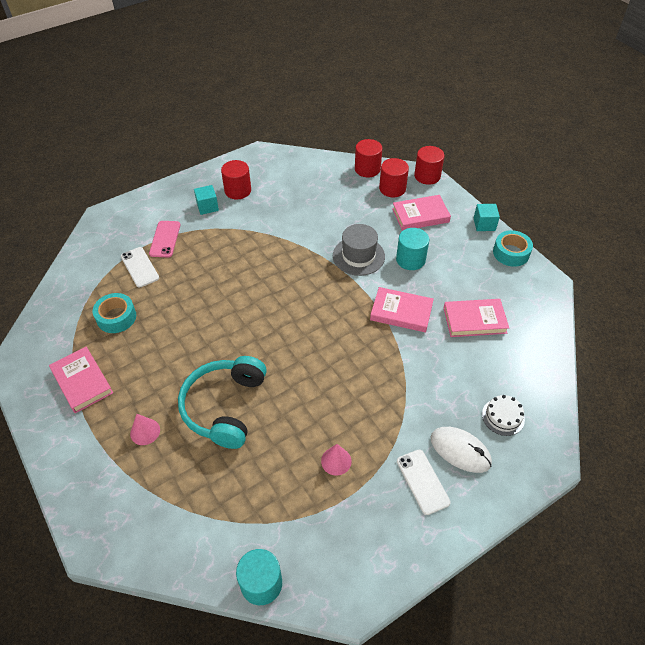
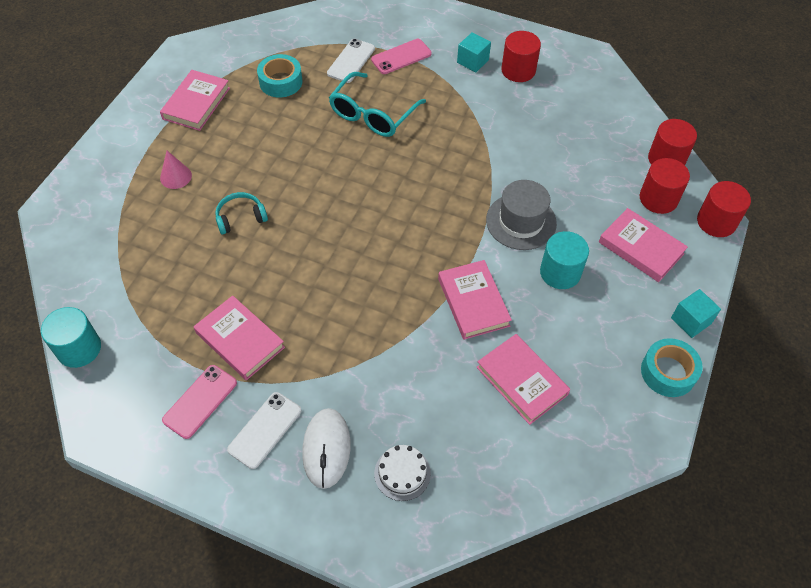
camera: 55 degrees right, 5 degrees up
turquoise headphones [178,356,267,449] -> turquoise headphones [215,192,268,234], size x0.48
pink cone [321,444,352,475] -> pink book [194,296,285,380]
none -> pink phone [162,365,237,439]
none -> turquoise glasses [329,72,426,137]

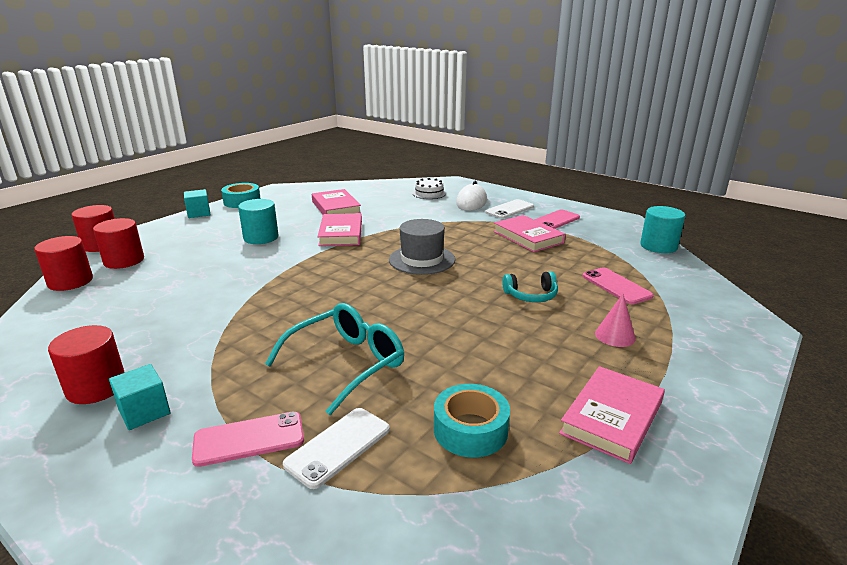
camera: 165 degrees left, 30 degrees down
grey hat [486,180,557,250] -> grey hat moved to [389,219,455,275]
pink book [599,208,688,282] -> none
none -> pink phone [583,267,654,304]

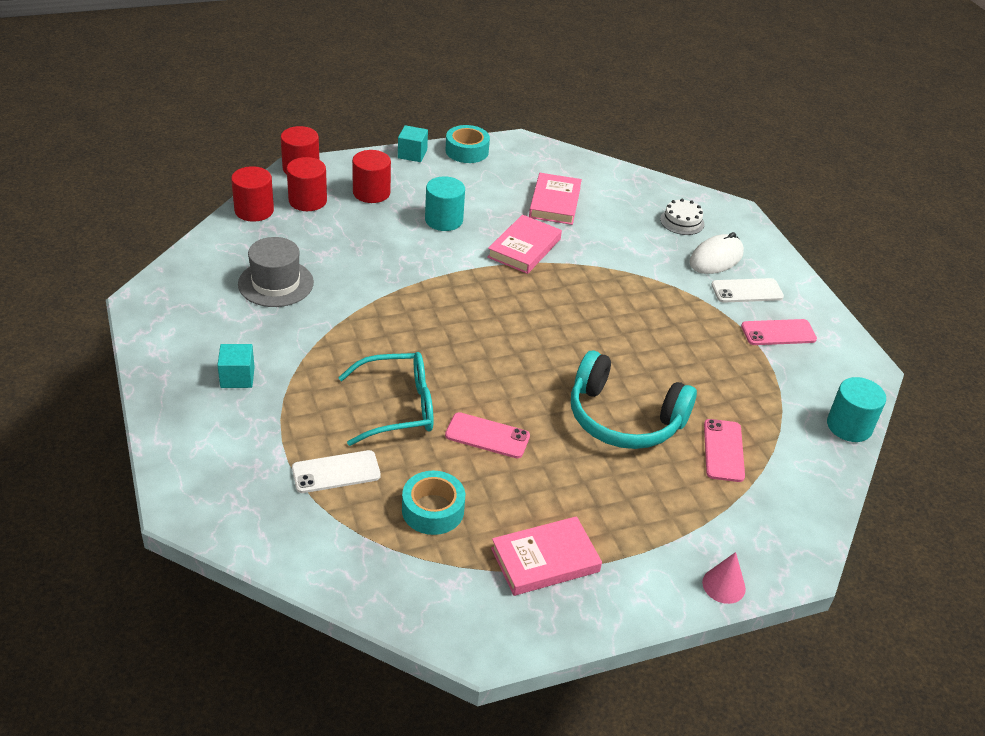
camera: 30 degrees right, 15 degrees up
red cylinder [48,325,125,404] -> red cylinder moved to [352,150,391,203]
pink phone [192,412,304,467] -> pink phone moved to [445,412,530,458]
grey hat [389,219,455,275] -> grey hat moved to [238,237,314,307]
pink book [493,215,565,252] -> none
turquoise headphones [502,271,558,302] -> turquoise headphones [571,351,697,449], size x2.06
pink cone [595,294,636,347] -> pink cone moved to [702,552,746,604]

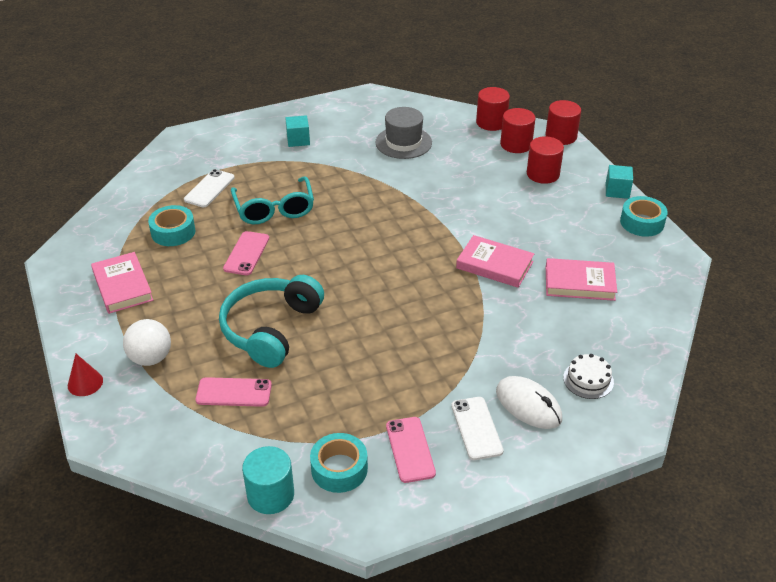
camera: 90 degrees right, 0 degrees up
white phone [292,450,381,493] -> white phone turned 45 degrees clockwise [184,169,235,207]
turquoise cylinder [425,176,465,231] -> none
pink cone [702,552,746,604] -> red cone [68,354,103,396]
none -> white ball [123,319,171,366]
none -> turquoise tape [310,433,368,493]

